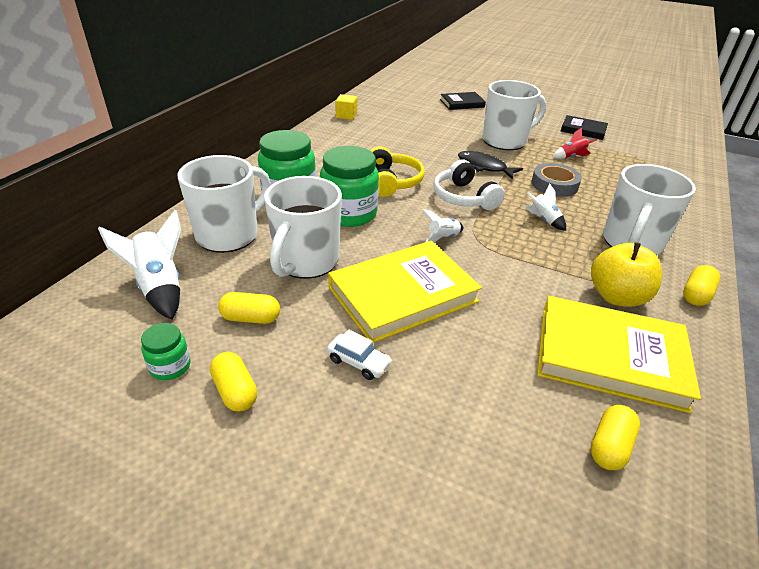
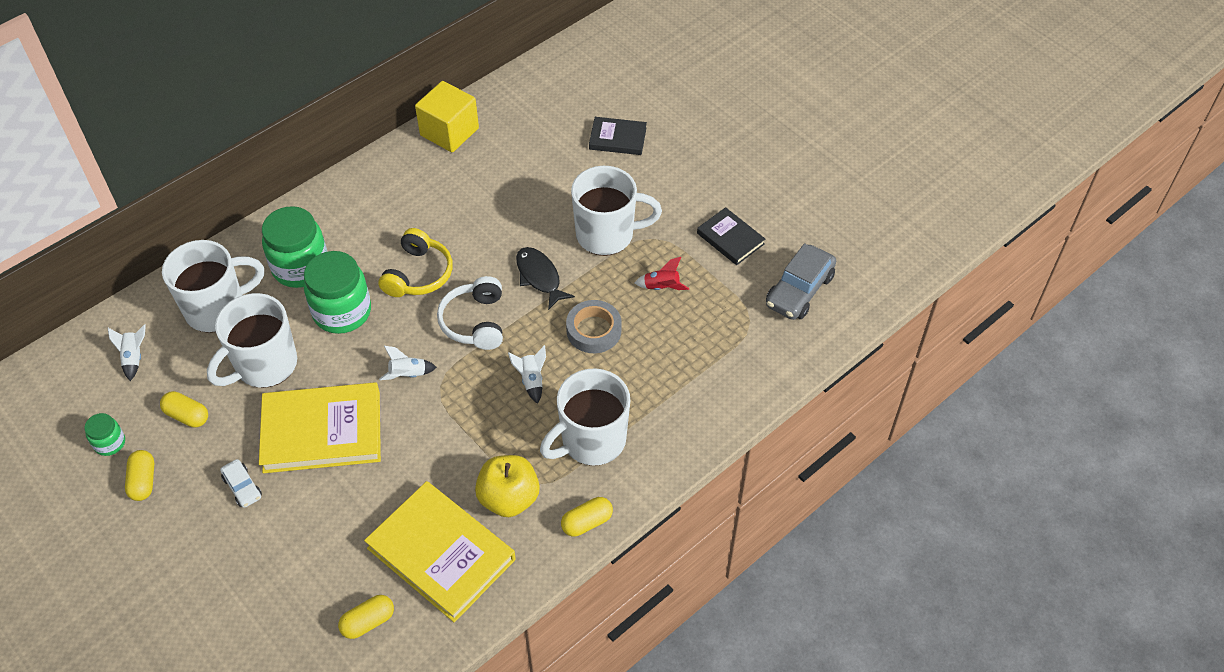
camera: 25 degrees right, 15 degrees up
white rocket [98,210,181,320] -> white rocket [108,324,146,381], size x0.57
yellow cube [335,94,357,120] -> yellow cube [415,81,479,152], size x1.85
none -> grey car [766,243,836,320]

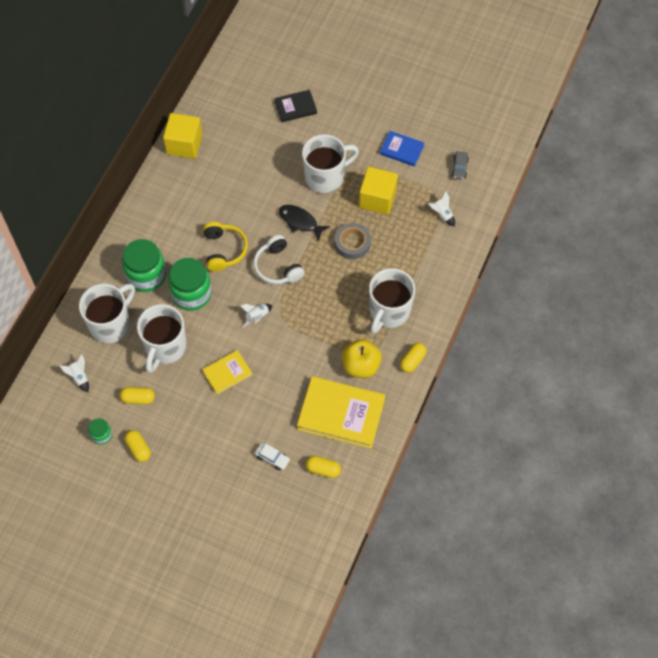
camera: 25 degrees left, 10 degrees up
white car [220,459,262,508] -> white car moved to [255,443,290,470]
yellow book [259,382,381,473] -> yellow book [202,350,252,395], size x0.54
yellow capsule [338,595,394,639] -> yellow capsule turned 75 degrees clockwise [306,456,341,478]
white rocket [508,345,546,404] -> white rocket moved to [428,191,455,227]
red rocket [635,257,689,290] -> yellow cube [359,167,398,215]
black book [697,207,765,265] -> blue book [380,131,424,167]
grey car [766,243,836,320] -> grey car [451,152,469,180], size x0.54

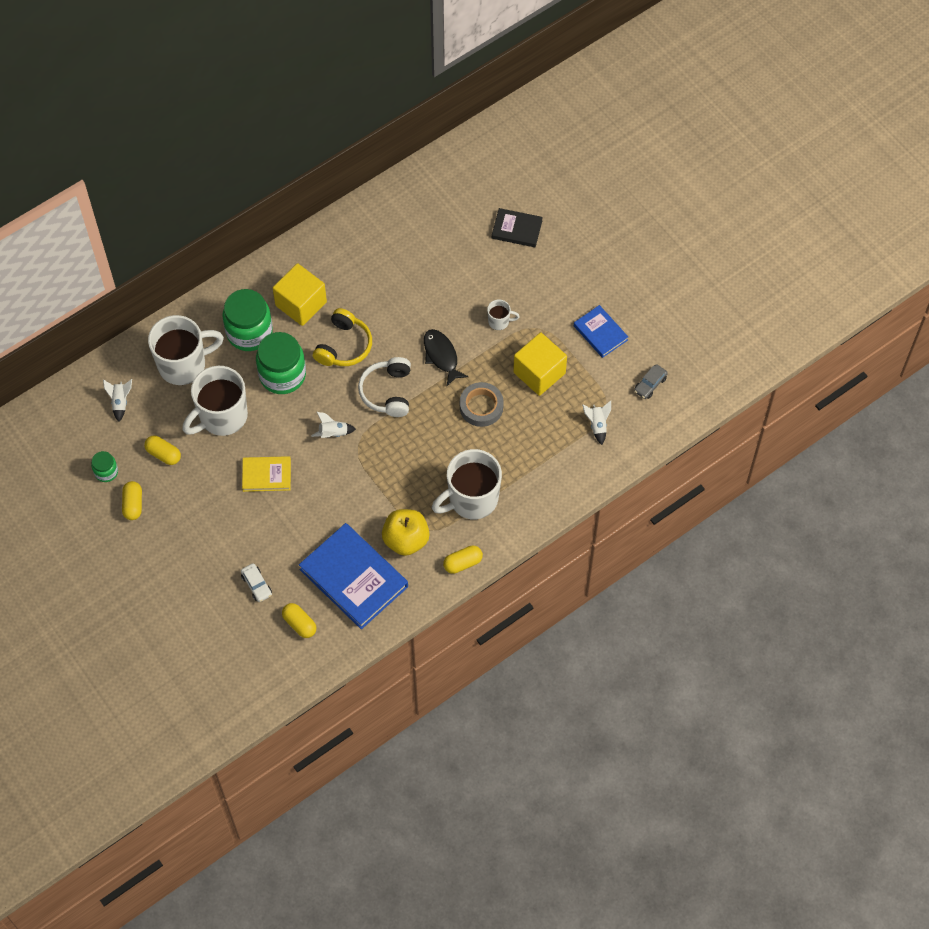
camera: 30 degrees right, 0 degrees up
yellow cube [163,113,202,159] -> yellow cube moved to [273,263,327,326]
yellow book [297,376,385,449] -> blue book [299,523,408,629]
white mug [302,134,359,193] -> white mug [487,299,520,330], size x0.45

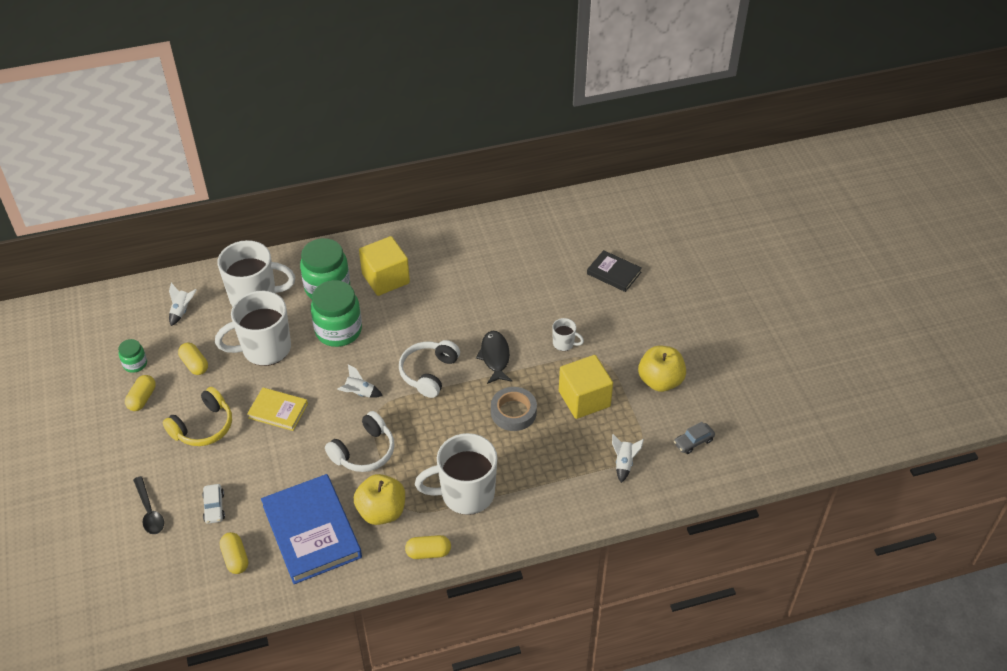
camera: 20 degrees right, 15 degrees down
yellow headphones [313,308,372,366] -> yellow headphones moved to [163,387,232,446]
blue book [574,305,628,358] -> yellow apple [638,346,686,392]
none -> black spoon [133,476,164,534]
none -> white headphones [325,411,395,472]

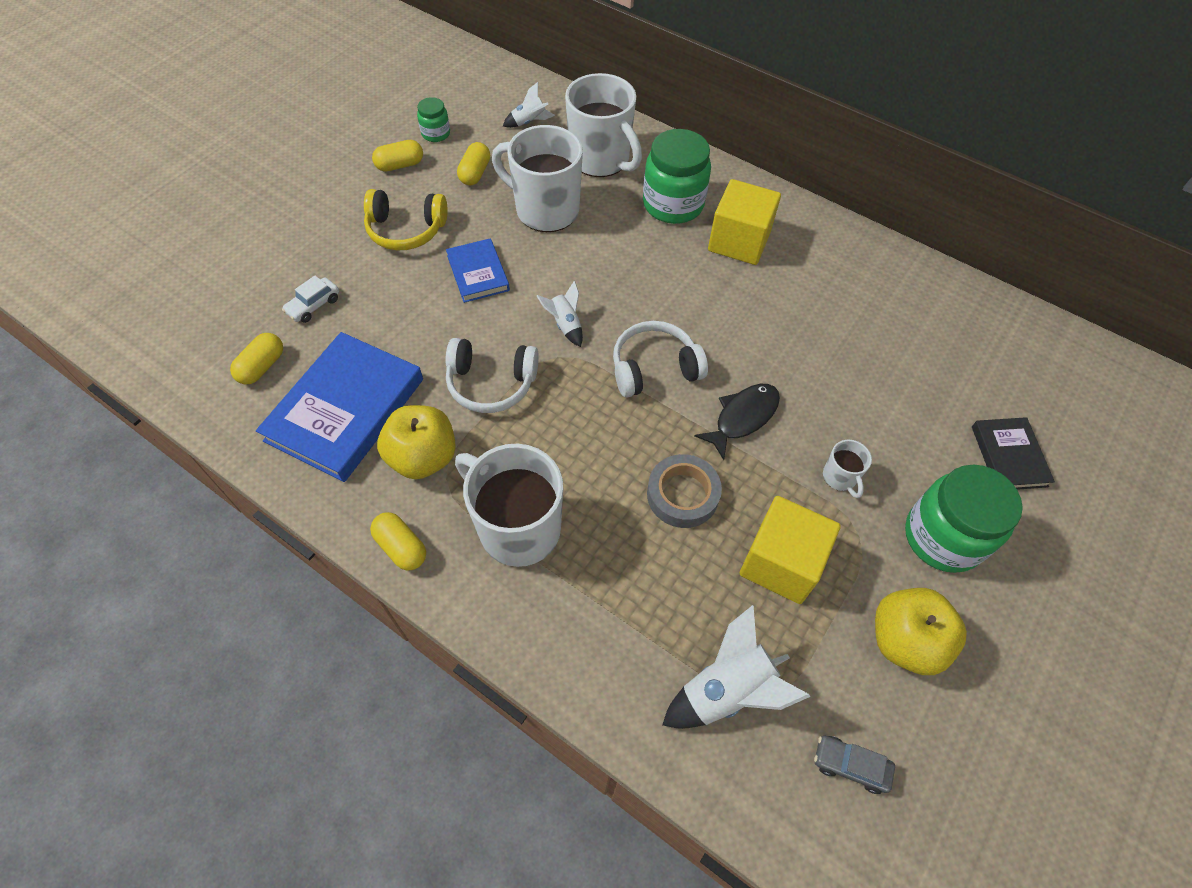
camera: 50 degrees right, 10 degrees up
black spoon [133,476,164,534] -> none
yellow book [247,387,308,431] -> blue book [446,238,510,303]
green jar [311,280,362,347] -> green jar moved to [905,465,1023,573]
white rocket [612,434,644,483] -> white rocket [662,605,811,729], size x1.74

